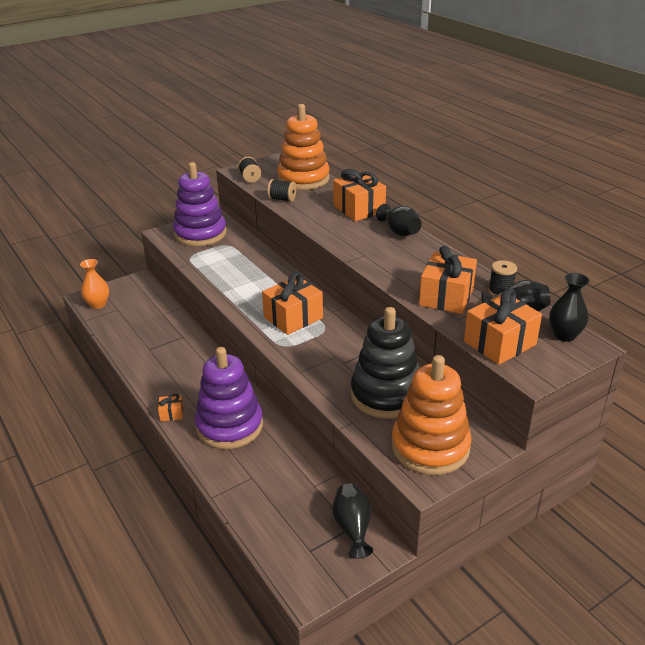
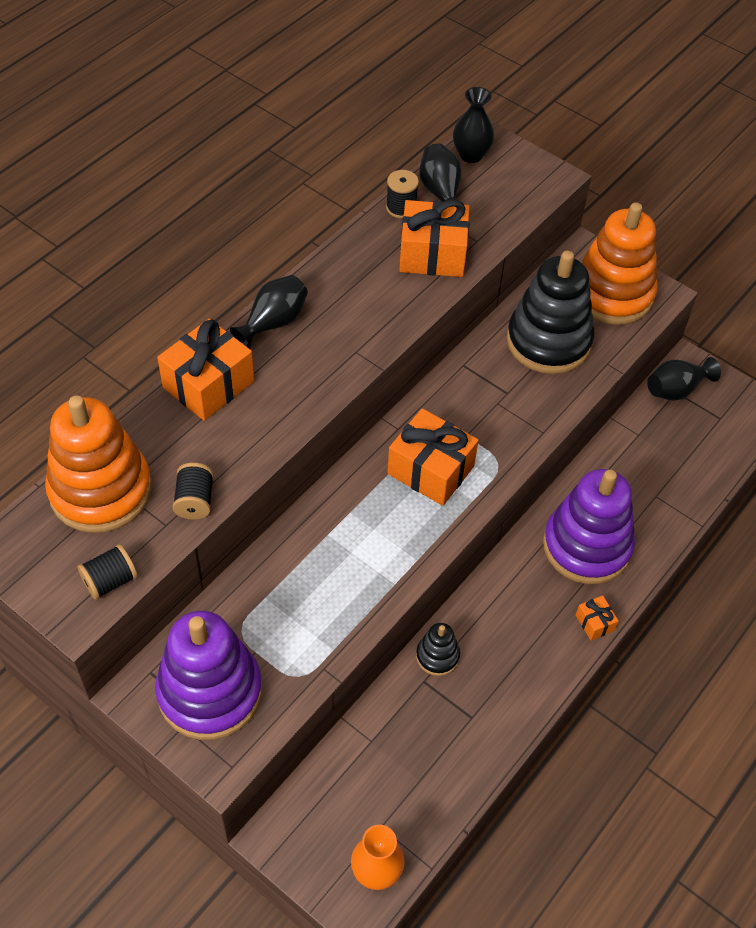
camera: 110 degrees left, 20 degrees up
orange gift [464,288,542,365] -> none
none -> black stacking toy [416,623,460,676]

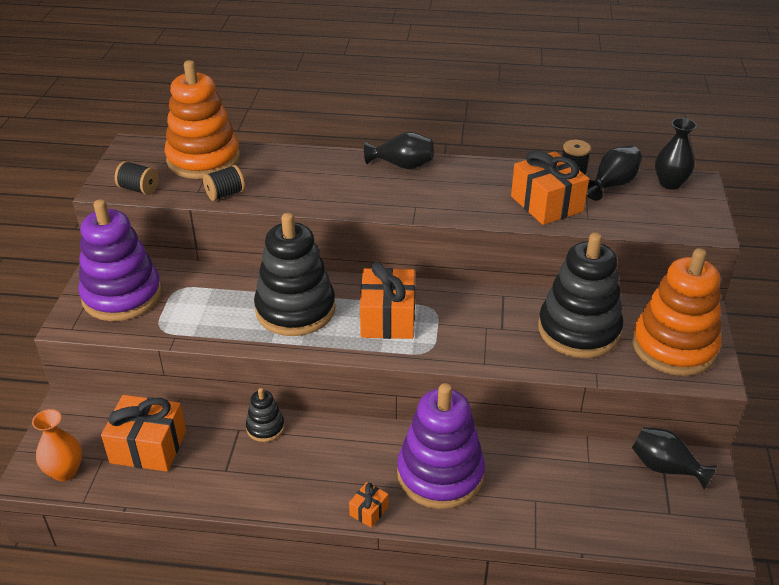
camera: 60 degrees right, 15 degrees down
orange gift [157,319,254,421] -> orange gift moved to [101,395,186,472]
none -> black stacking toy [254,213,336,336]

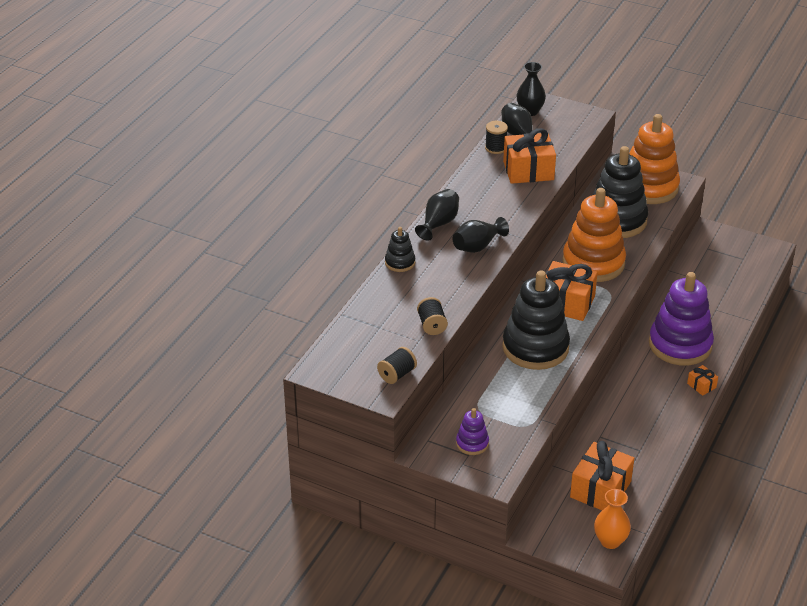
camera: 70 degrees left, 0 degrees up
purple stacking toy [78,199,162,321] -> purple stacking toy [456,408,489,455], size x0.46
orange stacking toy [164,60,240,179] -> orange stacking toy moved to [562,188,626,282]
black stacking toy [246,388,285,442] -> black stacking toy moved to [385,227,415,272]
black vase [632,427,717,489] -> black vase moved to [453,217,509,253]

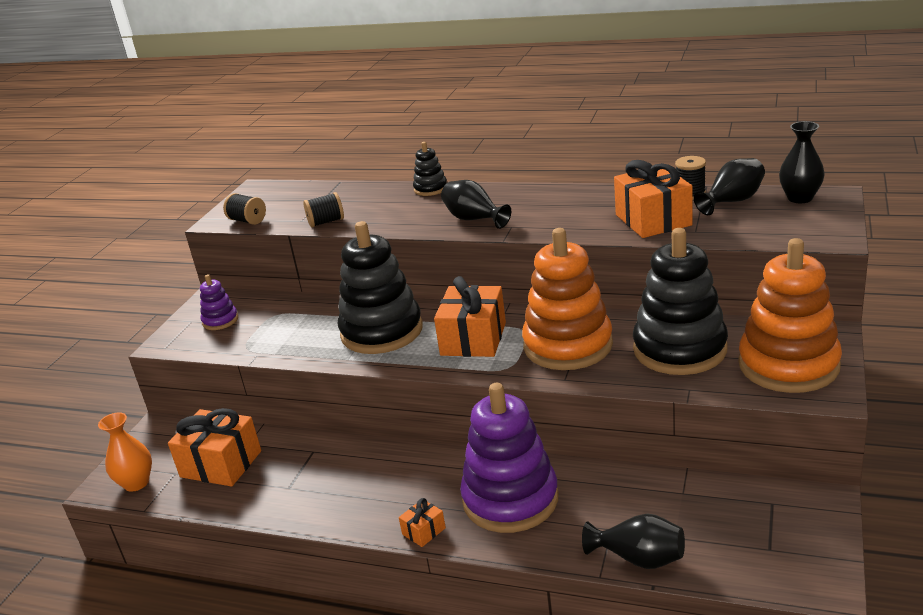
camera: 85 degrees right, 10 degrees down
black vase [415,189,459,241] -> black vase moved to [582,513,685,569]

